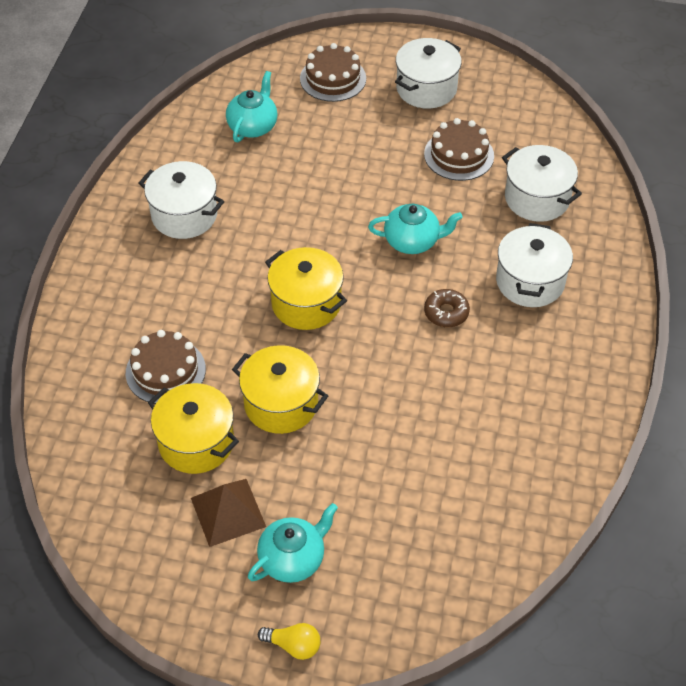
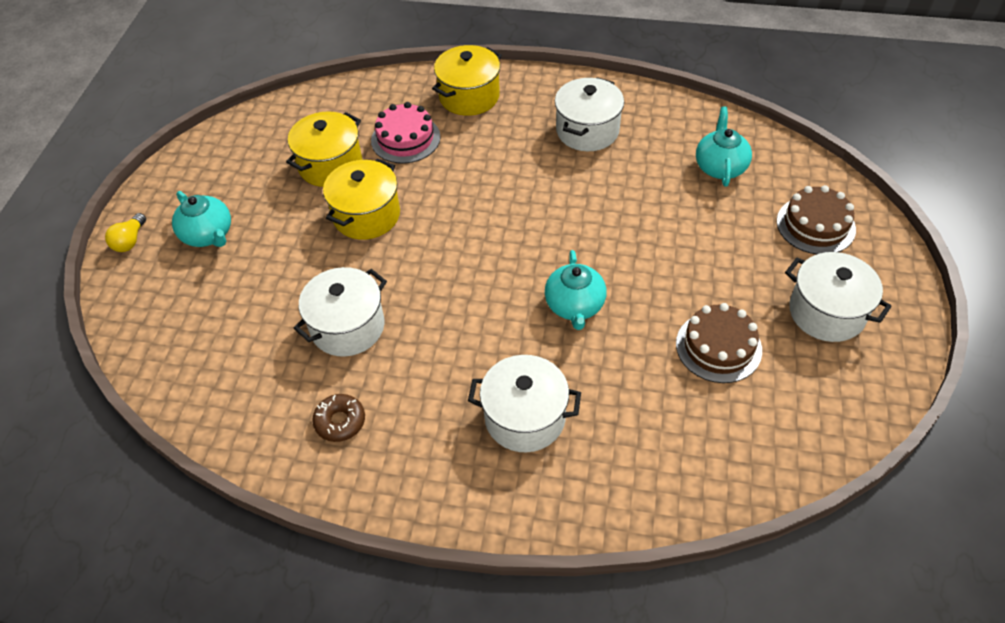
camera: 90 degrees right, 0 degrees up
brown cake [126,330,206,404] -> pink cake [371,102,441,164]
brown pyramid [191,479,266,547] -> none
turquoise teapot [226,71,278,142] -> turquoise teapot turned 105 degrees counterclockwise [696,106,752,186]
yellow pot [265,247,347,330] -> yellow pot moved to [432,45,502,116]
brown donut [424,289,470,327] -> brown donut moved to [312,394,365,442]
white pot [502,145,582,222] -> white pot moved to [294,267,387,357]

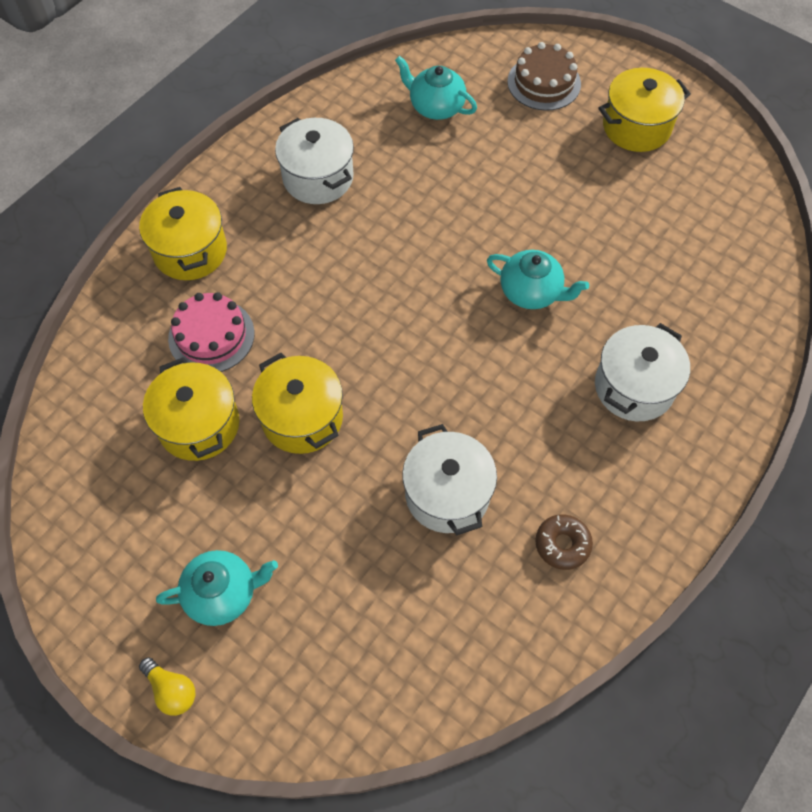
camera: 65 degrees left, 10 degrees up
brown cake [676,303,762,383] -> none
white pot [785,252,892,342] -> yellow pot [598,68,691,152]

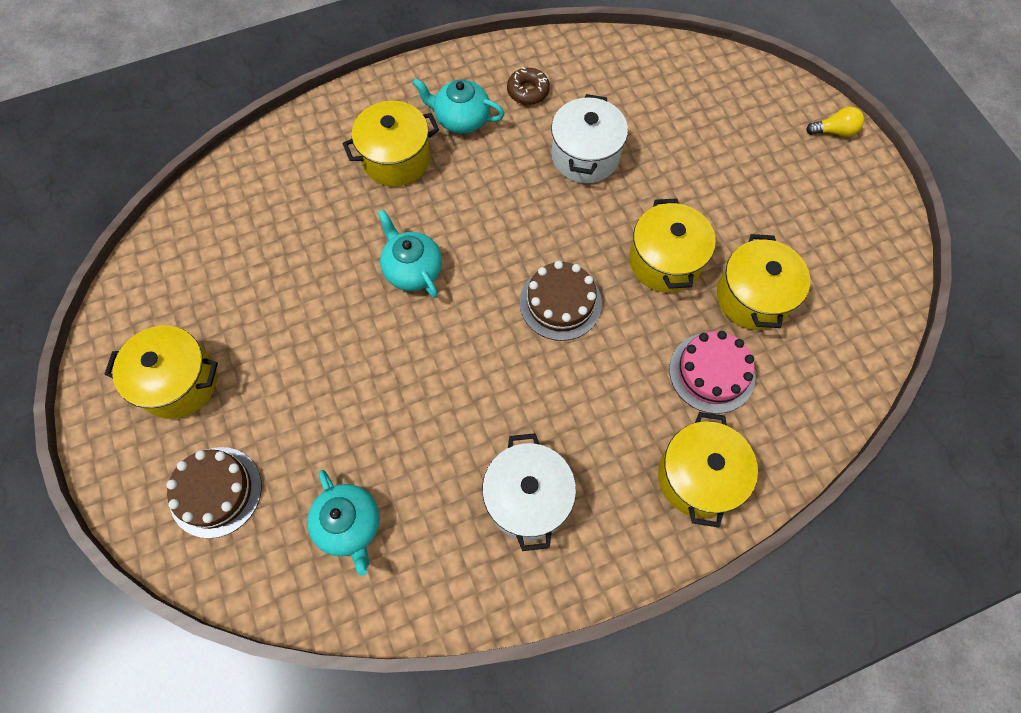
camera: 150 degrees left, 5 degrees up
yellow light bulb [139,657,195,716] -> yellow light bulb turned 105 degrees clockwise [806,107,864,137]
turquoise teapot [156,550,278,626] -> turquoise teapot moved to [412,78,504,134]
white pot [595,323,690,421] -> yellow pot [342,101,439,187]
none -> brown cake [520,261,602,341]

